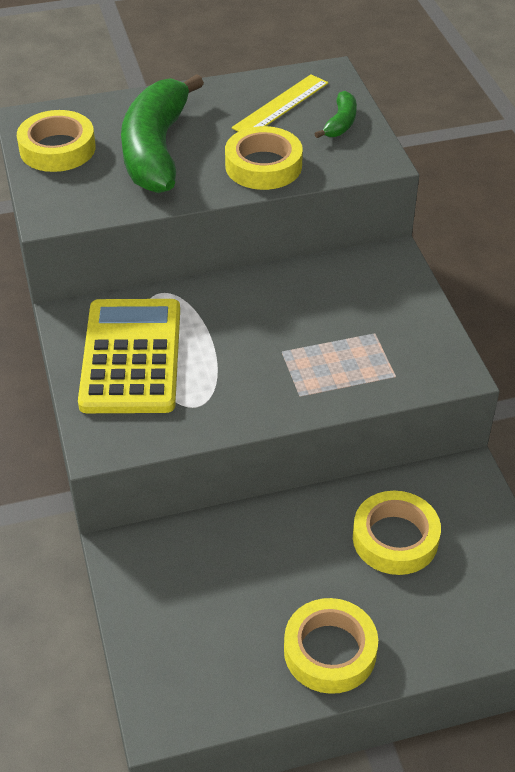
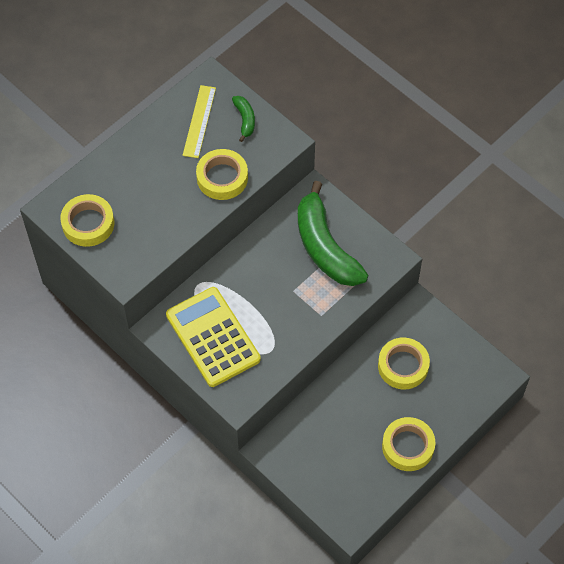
camera: 30 degrees left, 15 degrees up
green banana [121,74,204,193] -> green banana moved to [298,181,368,286]

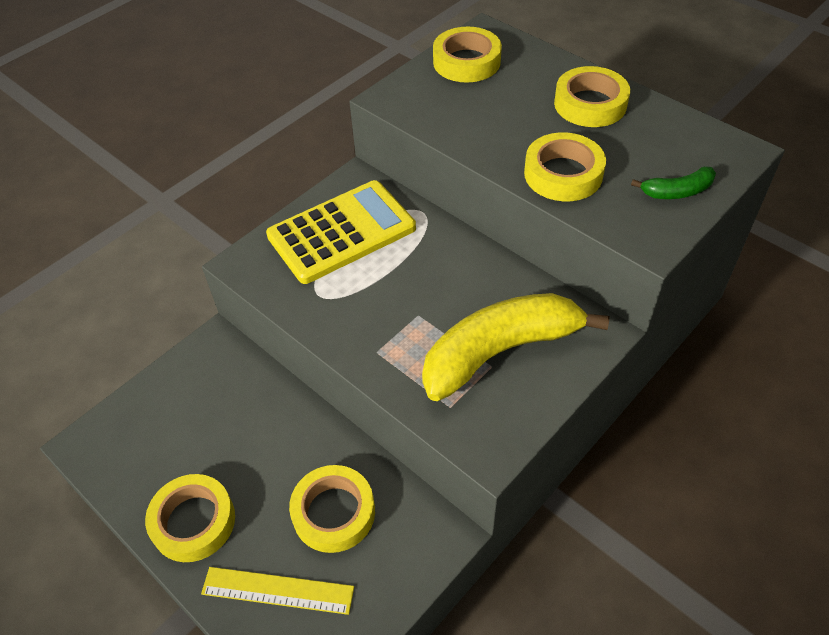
camera: 90 degrees right, 10 degrees down
yellow ruler [183,85,216,158] -> yellow ruler moved to [201,567,354,615]
green banana [298,181,368,286] -> yellow banana [422,293,610,401]
none -> yellow tape [554,66,630,127]

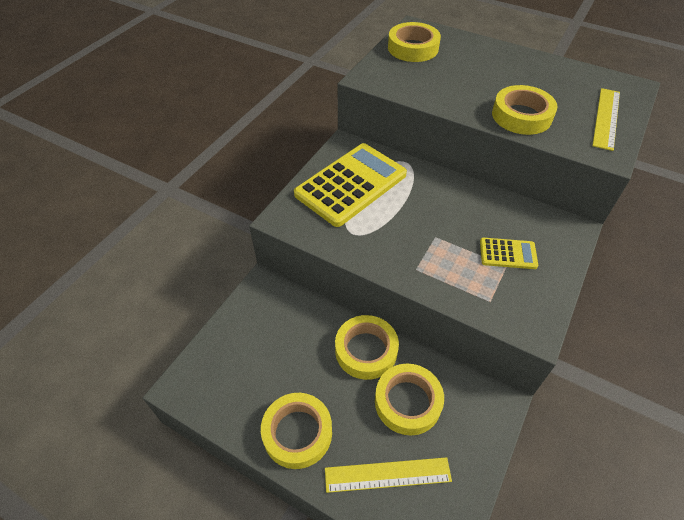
camera: 15 degrees left, 0 degrees up
yellow banana [422,293,610,401] -> yellow calculator [480,238,538,269]
yellow tape [554,66,630,127] -> yellow tape moved to [335,315,399,380]
green banana [631,166,716,199] -> yellow ruler [592,88,620,151]

